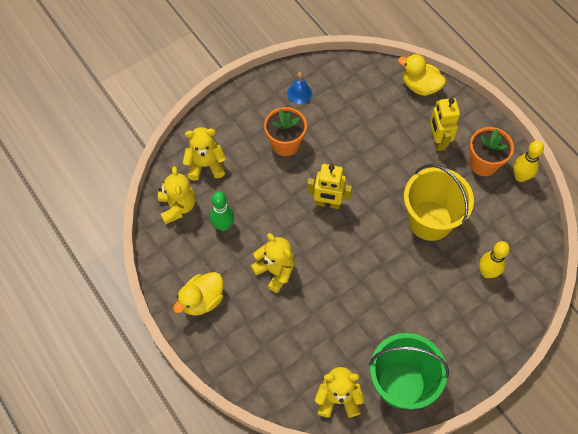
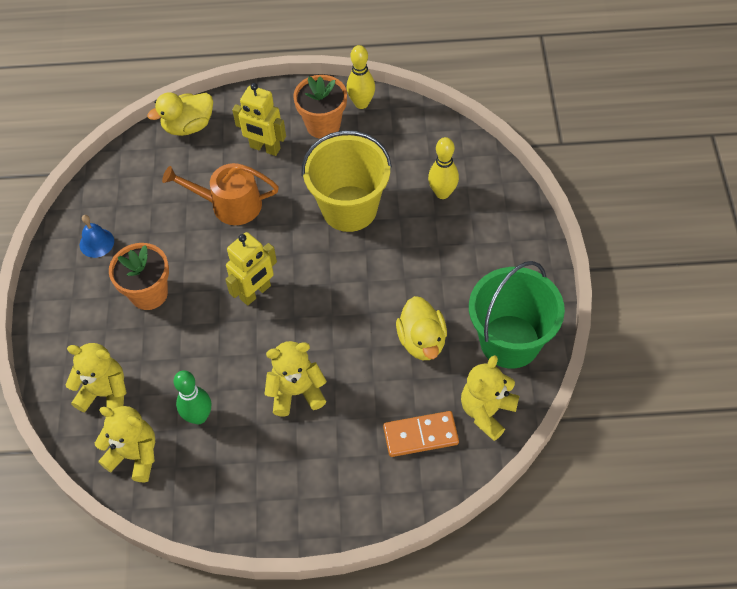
camera: 55 degrees left, 5 degrees down
yellow duck [173,272,224,316] -> yellow duck moved to [396,296,447,360]
yellow teddy bear [183,127,226,181] -> yellow teddy bear turned 75 degrees clockwise [66,343,127,412]
none -> orange watering can [162,163,279,225]
none -> orange domino [383,411,459,457]

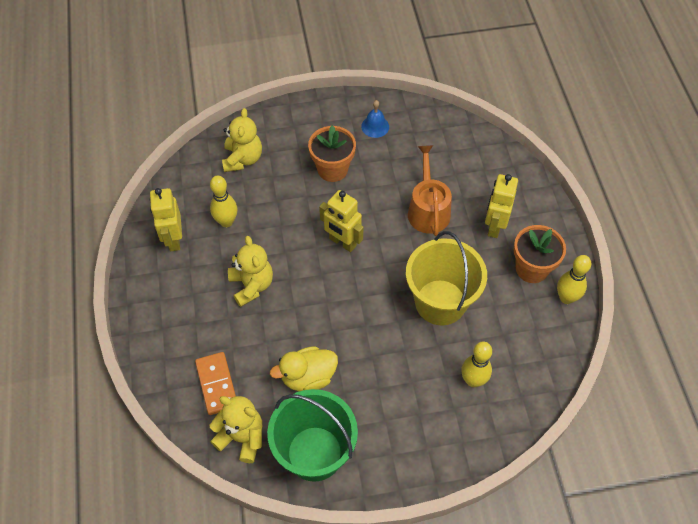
camera: 80 degrees right, 0 degrees up
yellow teddy bear [95,406,155,483] -> none
yellow duck [147,92,213,136] -> none
green bowling pin [173,370,211,424] -> yellow bowling pin [210,176,237,227]
none -> yellow robot [150,188,182,251]

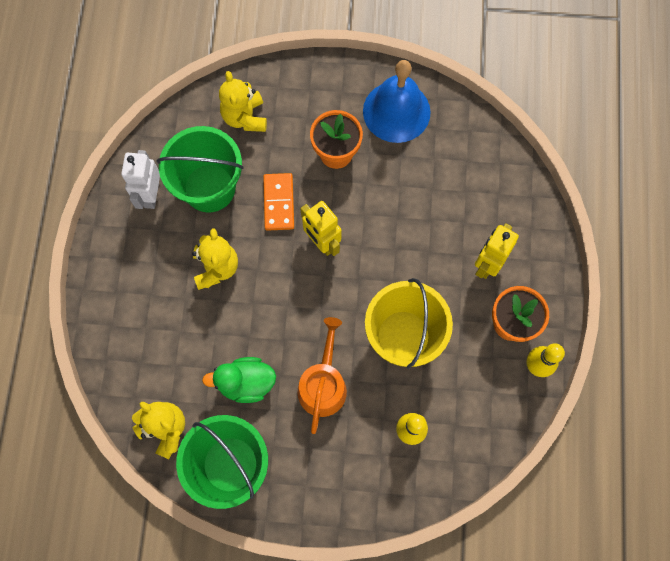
camera: 15 degrees right, 15 degrees up
yellow robot [150,188,182,251] -> white robot [121,150,160,209]
orange domino [195,352,236,415] -> orange domino moved to [263,173,294,231]
yellow bowling pin [210,176,237,227] -> green bucket [156,126,243,212]
yellow teddy bear [222,108,262,172] -> yellow teddy bear turned 150 degrees clockwise [219,71,267,132]
yellow duck [270,346,338,391] -> green duck [202,357,276,403]
blue bell [361,100,389,138] -> blue bell [363,60,431,143], size x2.17
orange watering can [408,145,452,236] -> orange watering can moved to [297,317,347,434]

